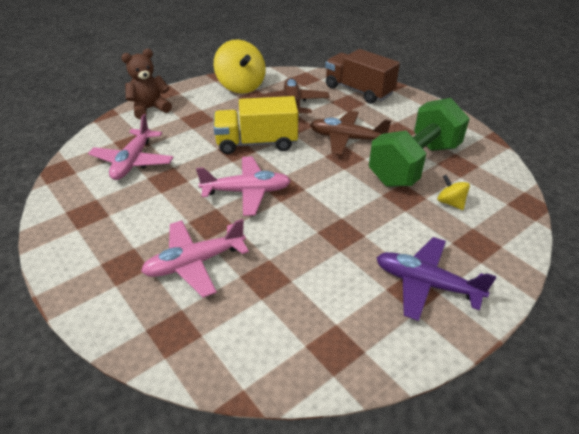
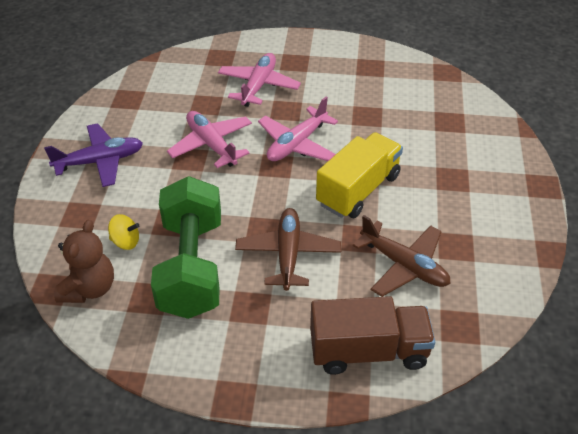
camera: 135 degrees right, 5 degrees up
pink plane [88,114,174,180] -> pink plane moved to [167,111,252,168]
brown teddy bear [121,49,172,119] -> brown teddy bear moved to [54,220,114,303]
yellow spinning top [214,40,266,94] -> none
brown plane [310,110,391,155] -> brown plane turned 60 degrees counterclockwise [235,208,341,291]

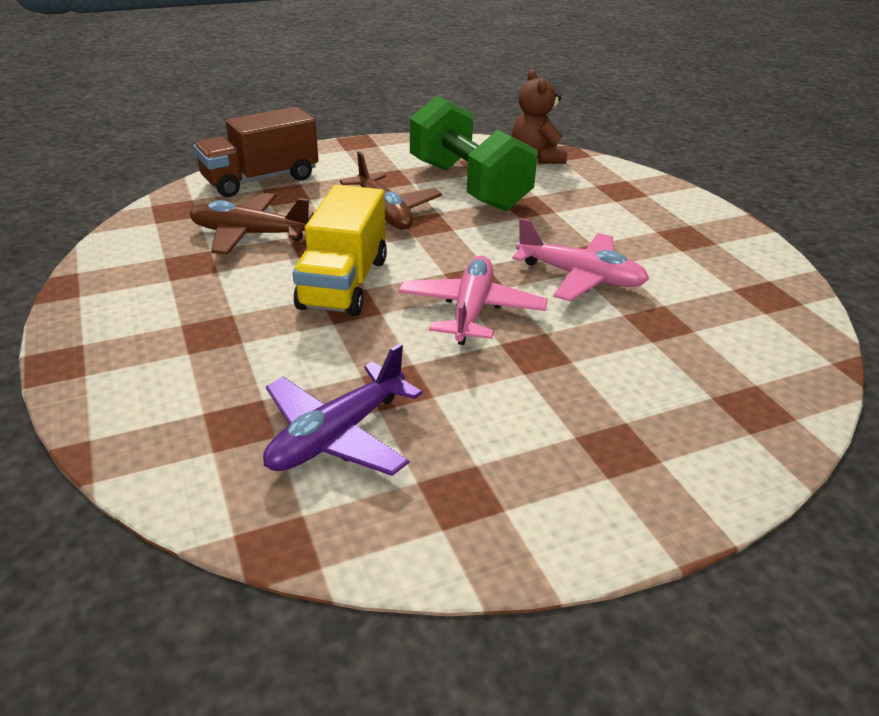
camera: 150 degrees right, 10 degrees down
purple plane [44,123,143,187] -> purple plane moved to [263,343,422,476]
yellow spinning top [108,214,139,250] -> none
pink plane [218,53,301,107] -> none

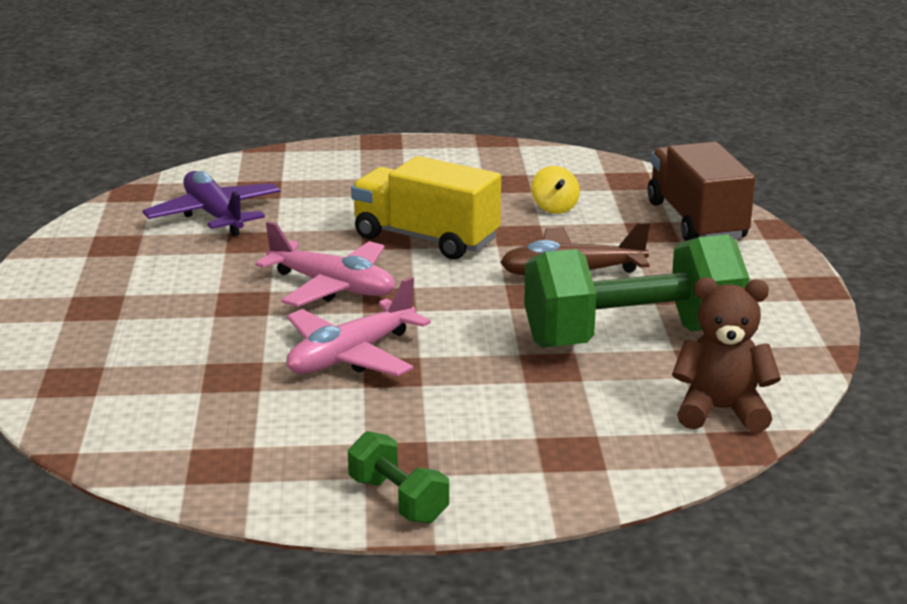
camera: 110 degrees right, 10 degrees down
brown plane [189,193,314,255] -> yellow spinning top [531,166,580,214]
none -> green dumbbell [348,431,449,524]

